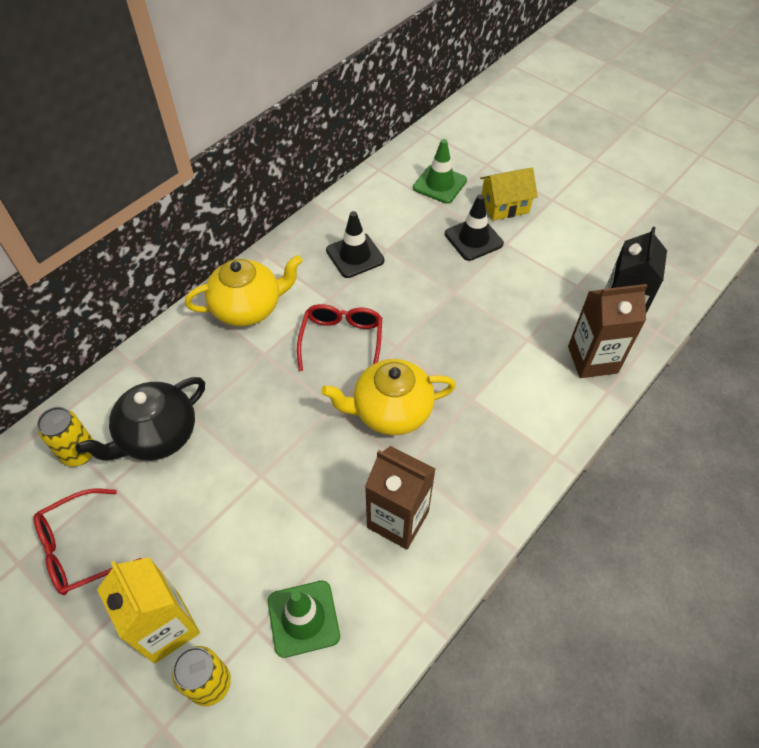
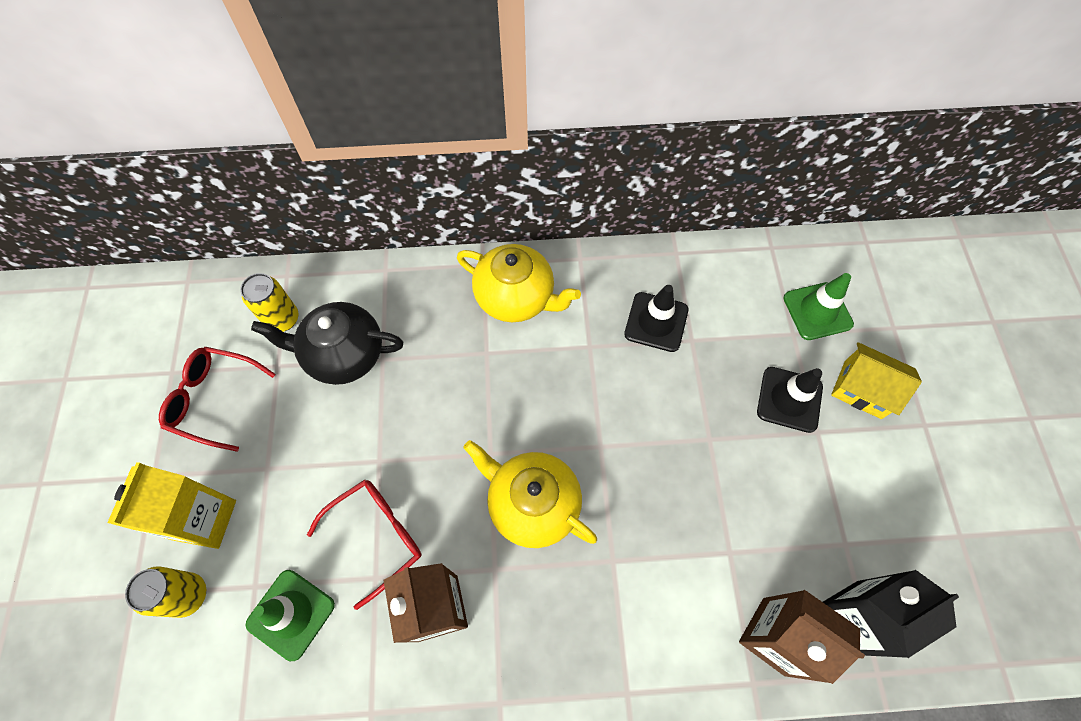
camera: 45 degrees right, 10 degrees up
red glasses [297,304,382,371] -> red glasses moved to [307,480,422,610]

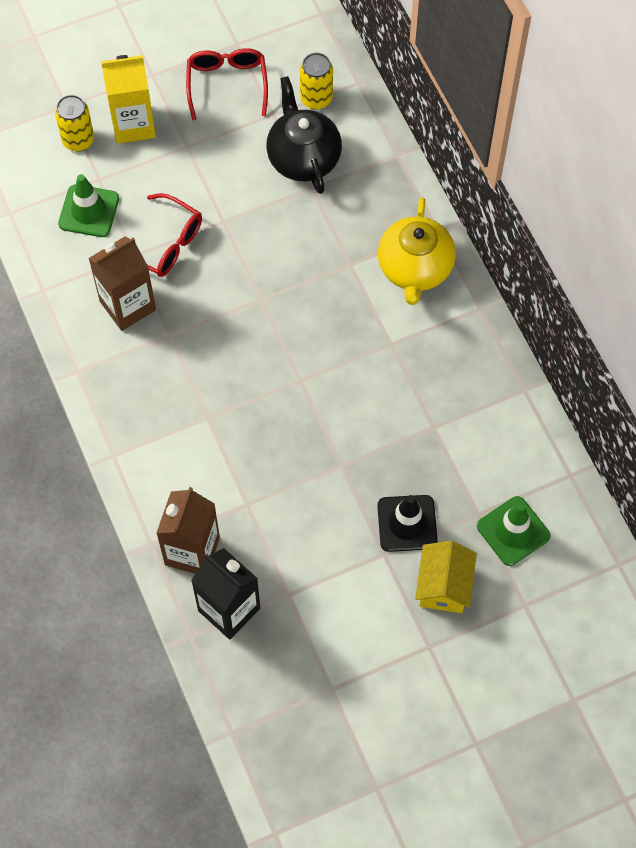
camera: 70 degrees right, 0 degrees up
yellow teapot [463,440,597,548] -> none
black traffic cone [624,285,688,352] -> none

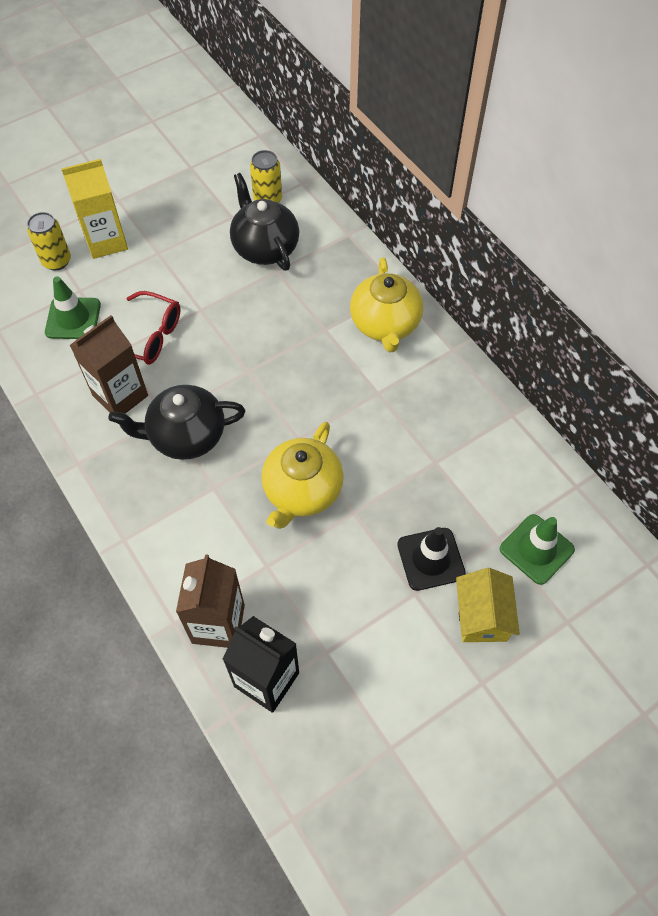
camera: 10 degrees left, 5 degrees down
red glasses [186,48,268,120] -> none
none -> black teapot [109,385,245,460]
none -> yellow teapot [261,422,344,529]

